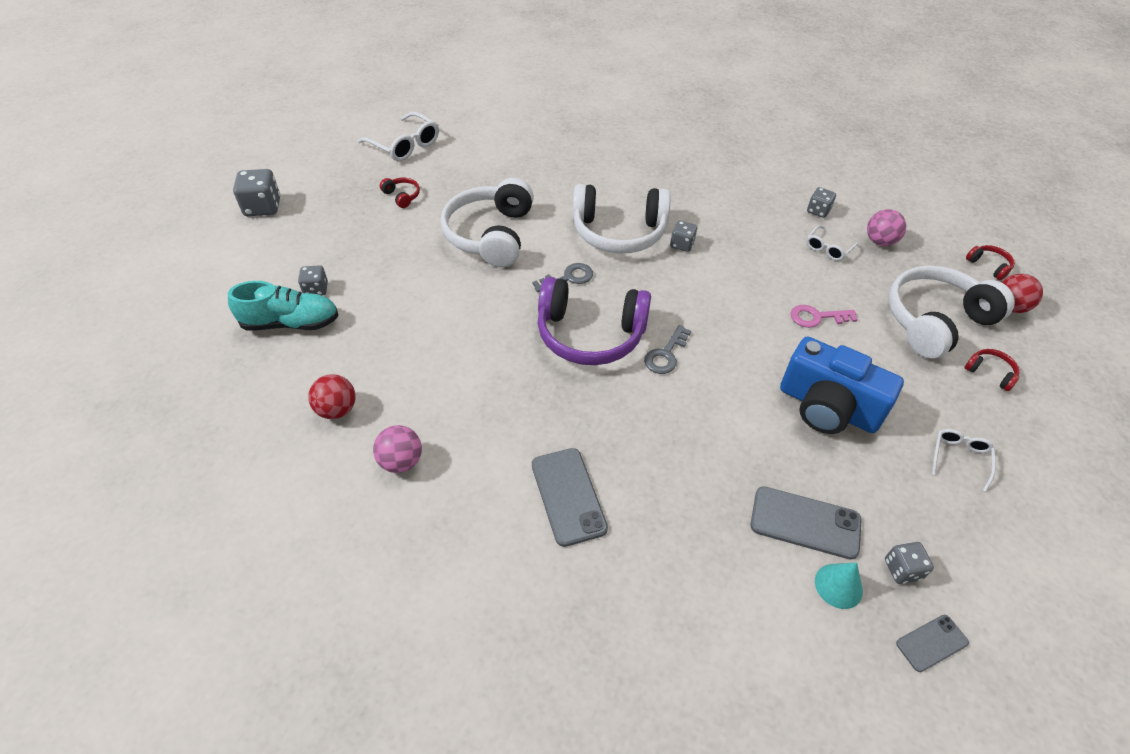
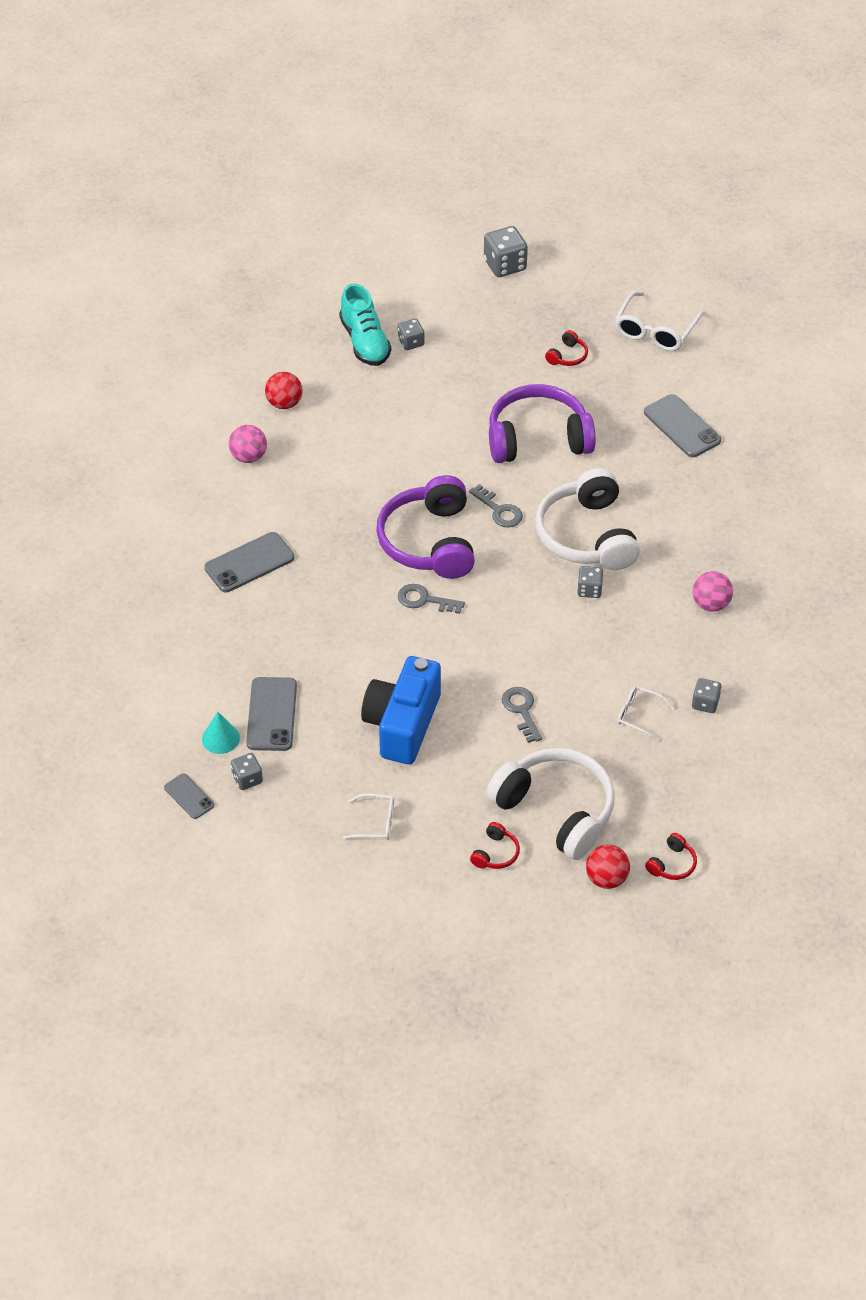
camera: 75 degrees right, 0 degrees up
white headphones [441,178,534,267] -> purple headphones [489,384,596,463]
pink key [791,305,858,328] -> grey key [502,687,542,743]
pink ball [867,209,907,246] -> pink ball moved to [693,571,733,612]
none -> grey phone [644,394,721,457]

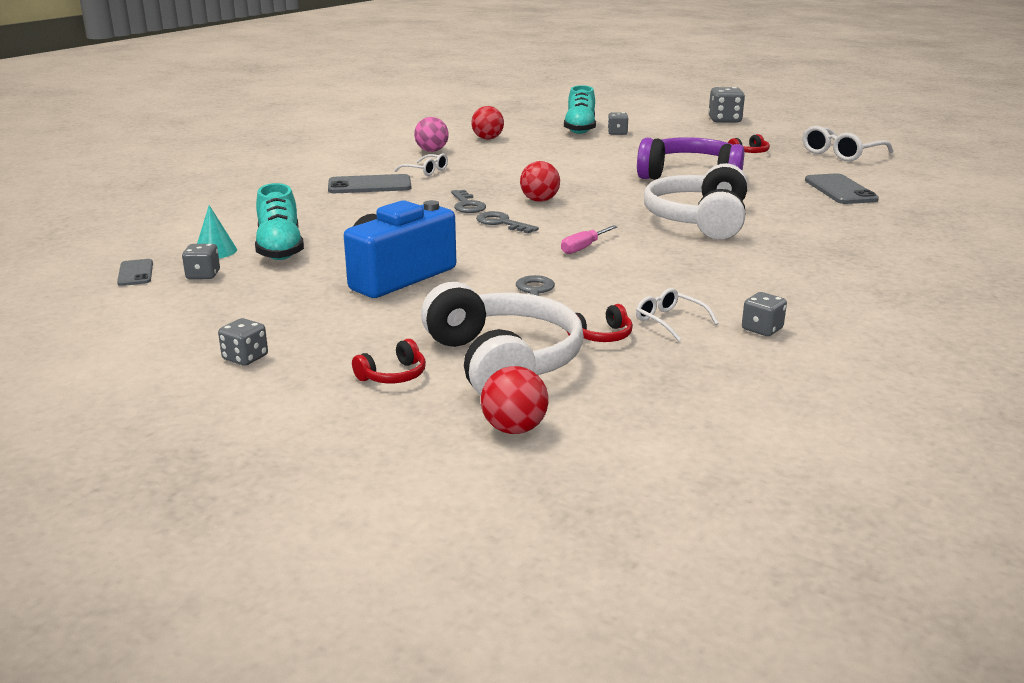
camera: 25 degrees right, 25 degrees down
grey phone [246,677,297,751] -> turquoise shoe [255,183,304,260]
white glasses [343,794,394,840] -> white glasses moved to [394,153,448,176]
purple headphones [376,475,475,579] -> red ball [520,161,560,202]
grey key [469,484,523,527] -> grey key moved to [451,190,486,213]
grey dice [577,566,604,598] -> grey dice moved to [218,318,268,366]
red headphones [645,833,697,880] -> red headphones moved to [567,304,633,342]
pink ball [693,571,733,612] -> none
none -> pink screwdriver [561,225,618,254]

